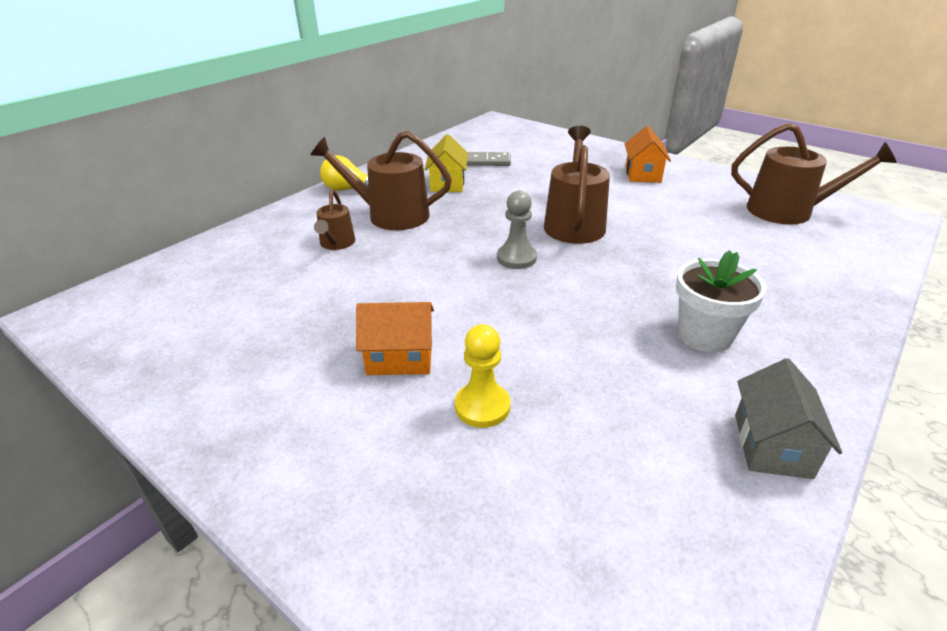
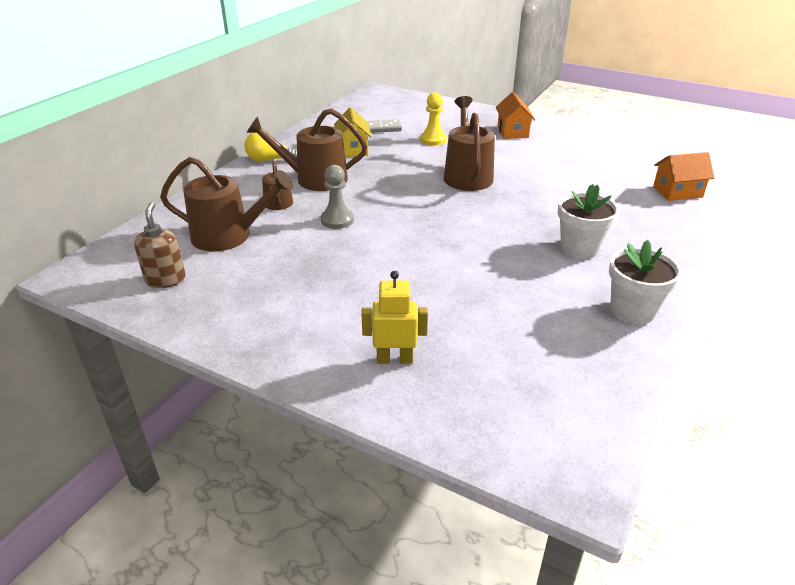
camera: 10 degrees left, 0 degrees up
orange house [356,302,434,375] -> orange house moved to [653,152,714,201]
yellow pawn [455,324,510,428] -> yellow pawn moved to [420,92,447,146]
grey pawn [497,190,537,269] -> grey pawn moved to [321,165,354,229]
brown watering can [731,123,897,225] -> brown watering can moved to [160,157,294,251]
grey house [735,358,842,479] -> white flower pot [609,240,682,325]
none -> brown soap dispenser [134,202,186,288]
none -> yellow robot [361,271,428,364]

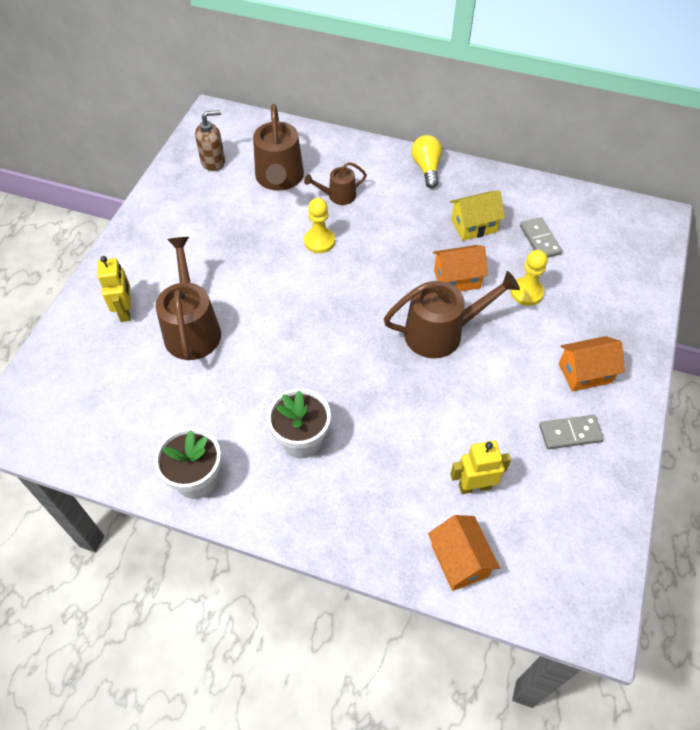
camera: 80 degrees right, 20 degrees up
brown watering can [246,108,367,191] -> brown watering can moved to [155,237,221,360]
grey pawn [321,165,354,229] -> yellow pawn [304,198,335,253]
none -> orange house [433,245,488,292]
none -> yellow robot [450,441,511,494]
none -> grey domino [539,415,604,449]

